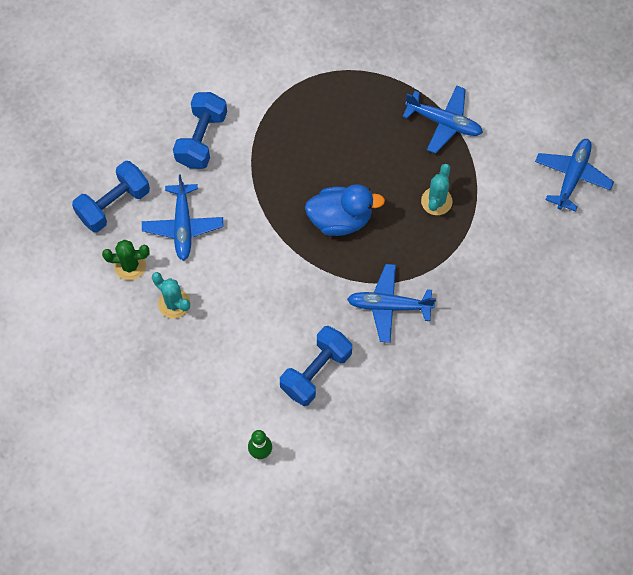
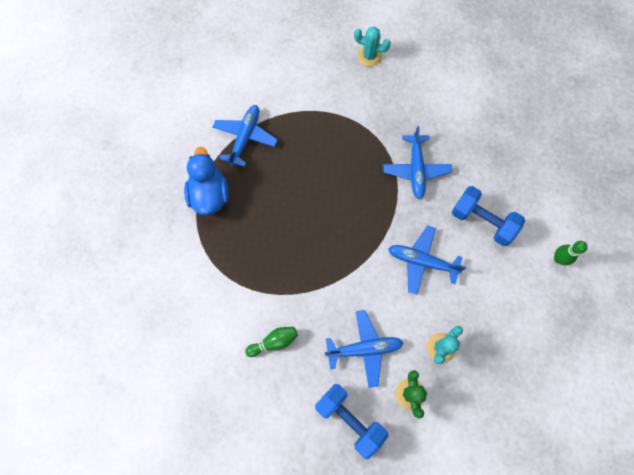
camera: 95 degrees left, 5 degrees up
blue dumbbell [173,92,227,169] -> green bowling pin [245,327,298,357]
blue duck [305,184,385,236] -> blue duck moved to [184,147,229,215]
turquoise cactus [421,164,453,215] -> turquoise cactus moved to [354,27,391,67]
blue plane [535,139,614,212] -> blue plane moved to [388,226,466,295]

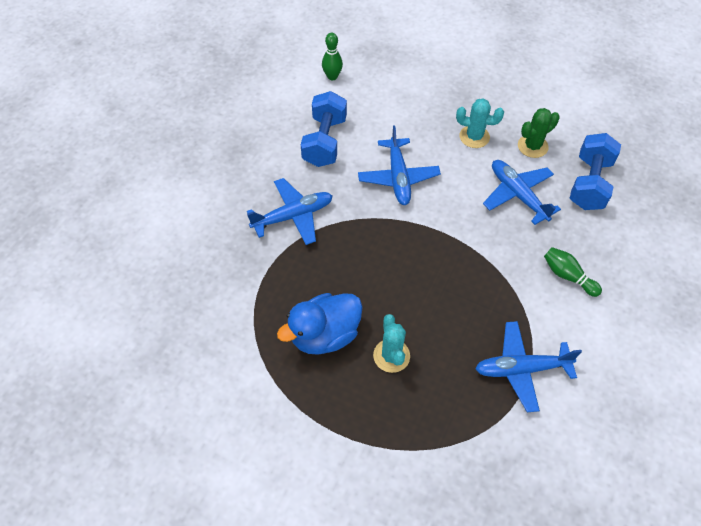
camera: 115 degrees left, 15 degrees down
blue duck [184,147,229,215] -> blue duck moved to [277,293,363,355]
blue plane [212,105,278,167] -> blue plane moved to [475,321,582,412]
turquoise cactus [354,27,391,67] -> turquoise cactus moved to [373,314,410,373]

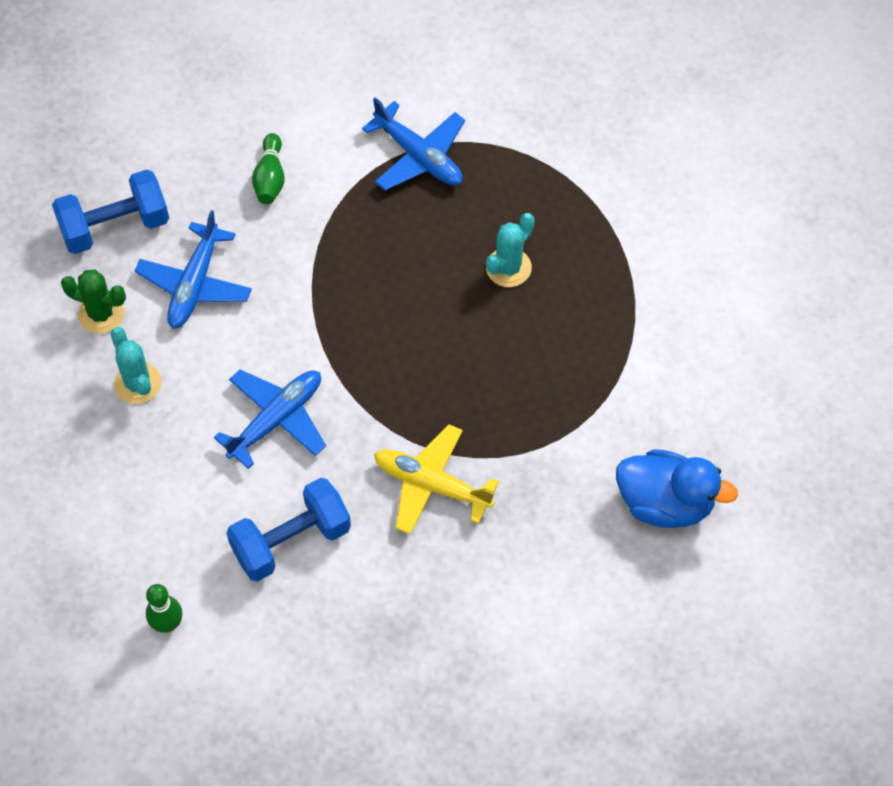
camera: 130 degrees left, 5 degrees up
blue plane [247,178,333,245] -> yellow plane [374,424,499,534]
blue duck [277,293,363,355] -> blue duck moved to [616,449,738,528]

